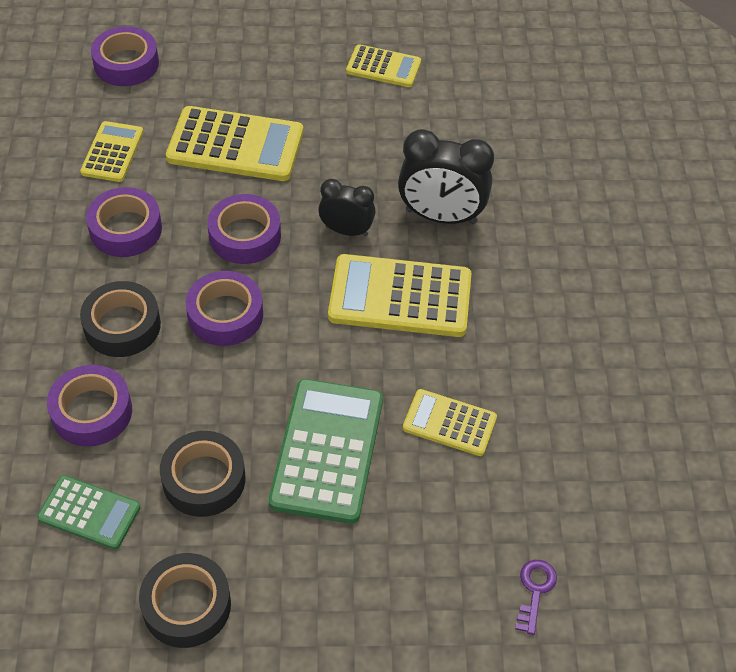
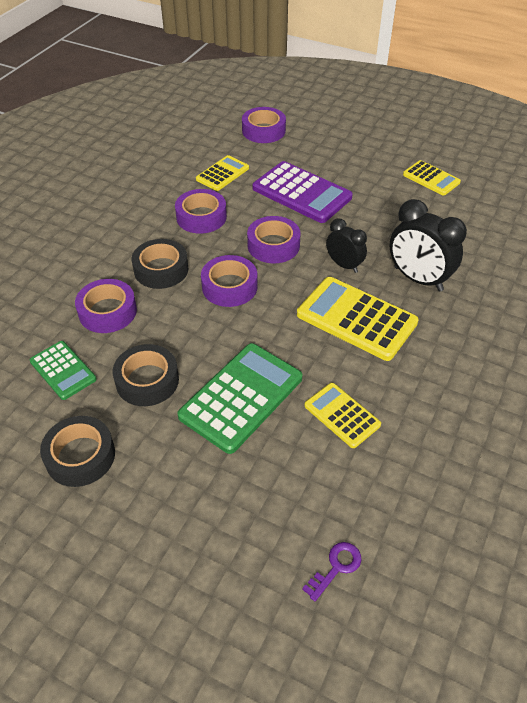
camera: 30 degrees right, 5 degrees down
yellow calculator [166,106,303,181] -> purple calculator [253,161,353,223]

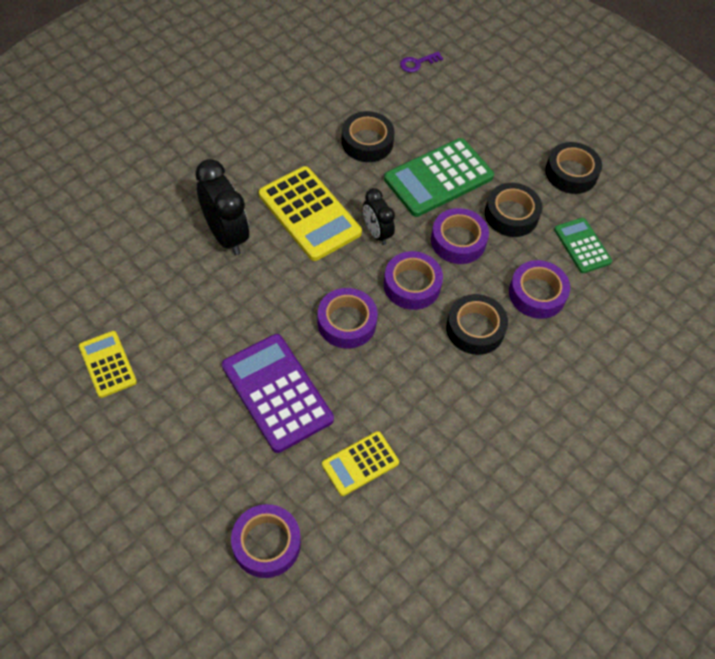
camera: 165 degrees left, 10 degrees up
purple tape [175,189,227,234] -> purple tape moved to [431,208,489,264]
yellow calculator [304,383,381,448] -> black tape [341,111,395,162]
black clock [326,218,367,273] -> black clock moved to [363,188,395,245]

